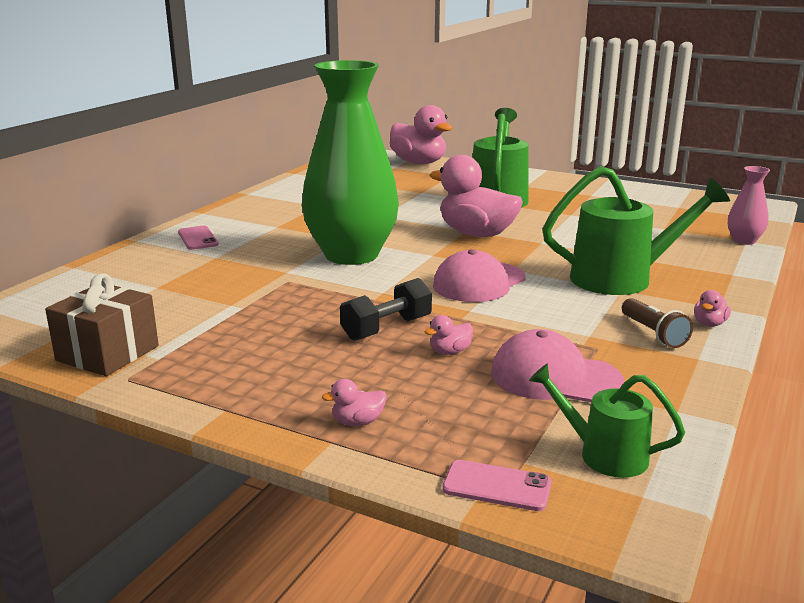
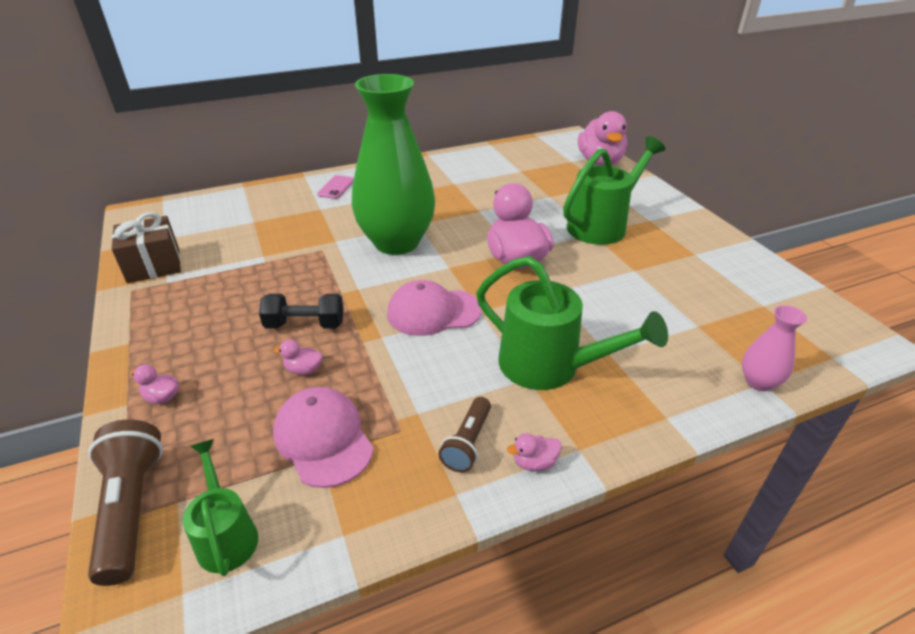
camera: 40 degrees right, 15 degrees up
pink phone [442,460,551,511] -> brown flashlight [88,420,163,586]

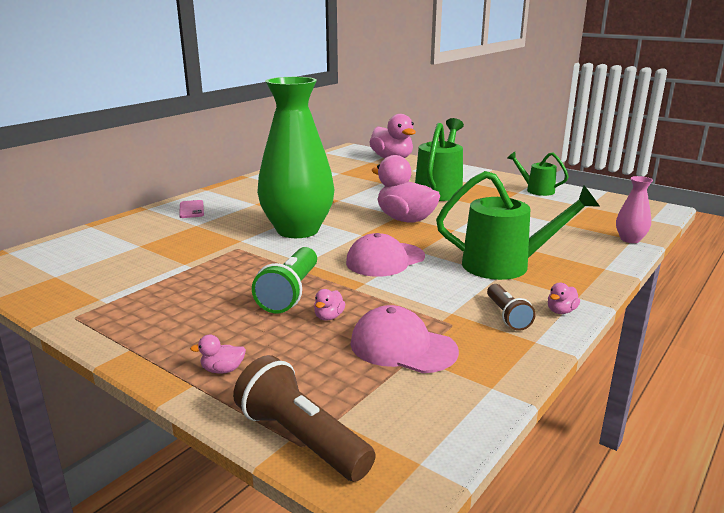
camera: 30 degrees left, 15 degrees down
brown gift [112,212,181,283] -> none
green watering can [183,439,258,576] -> green watering can moved to [507,152,569,196]
black dumbbell [259,294,344,328] -> green flashlight [252,247,317,313]
pink duck [273,339,323,375] -> pink duck turned 45 degrees counterclockwise [314,289,345,321]

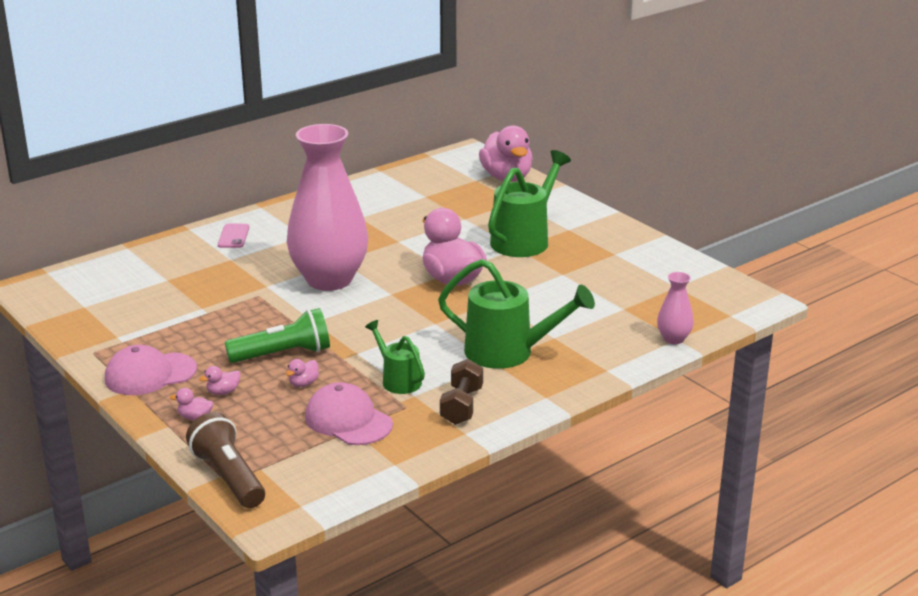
camera: 15 degrees right, 5 degrees up
green flashlight [252,247,317,313] -> green flashlight turned 135 degrees counterclockwise [225,308,330,363]
green vase [257,77,334,238] -> pink vase [287,124,368,291]
pink cap [346,233,425,277] -> pink cap moved to [105,345,197,395]
brown flashlight [487,284,536,331] -> brown dumbbell [440,359,483,425]
green watering can [507,152,569,196] -> green watering can moved to [365,320,425,394]
pink duck [548,283,580,314] -> pink duck moved to [199,366,241,395]

